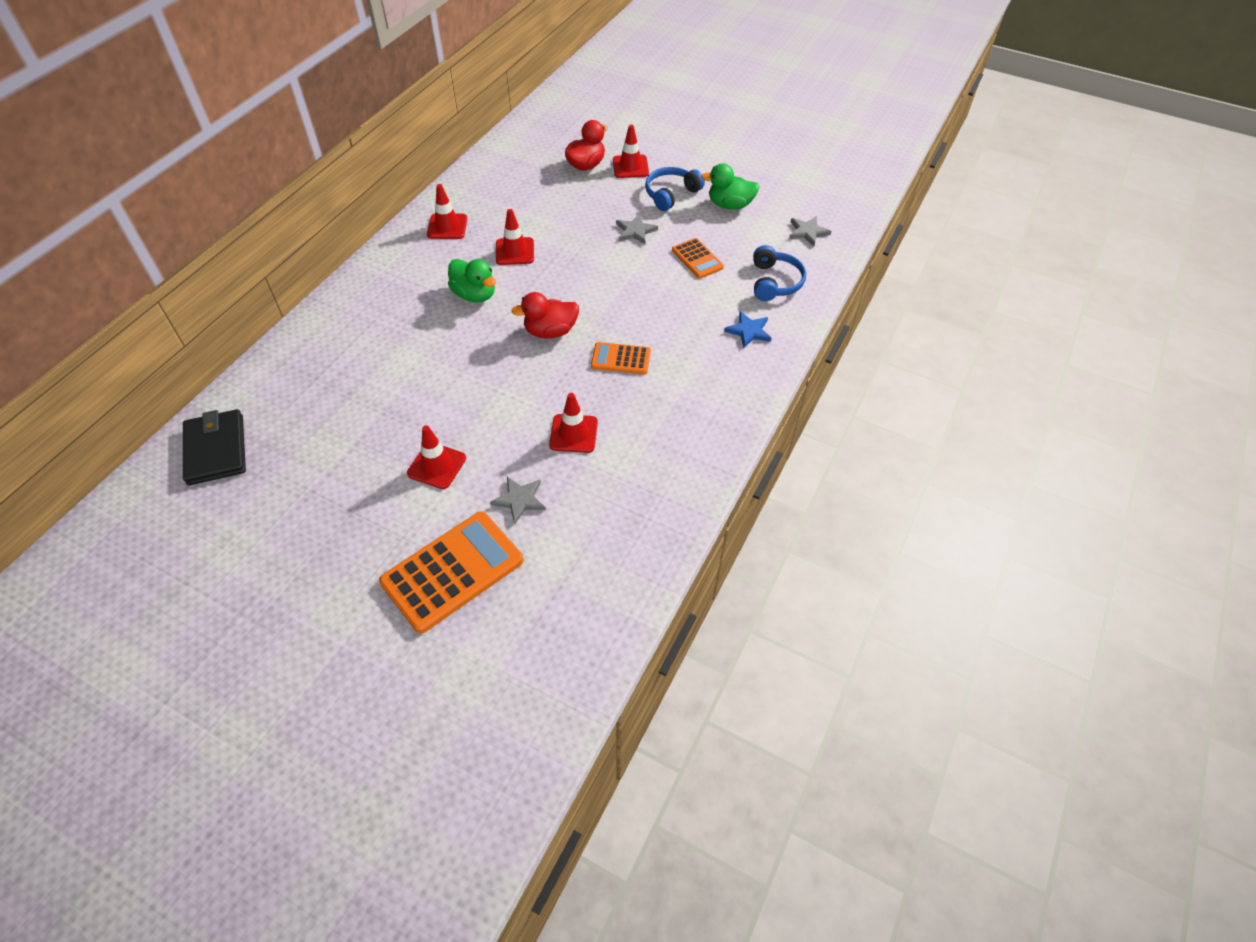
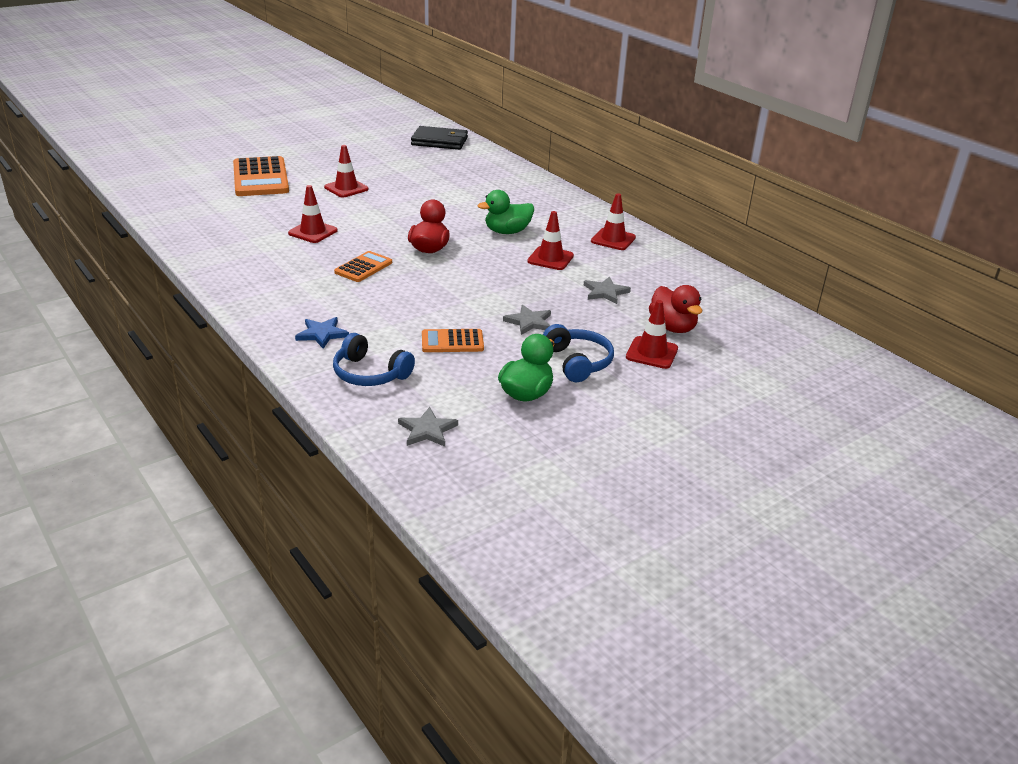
camera: 115 degrees right, 20 degrees down
grey star [490,477,546,524] -> grey star moved to [584,277,631,304]

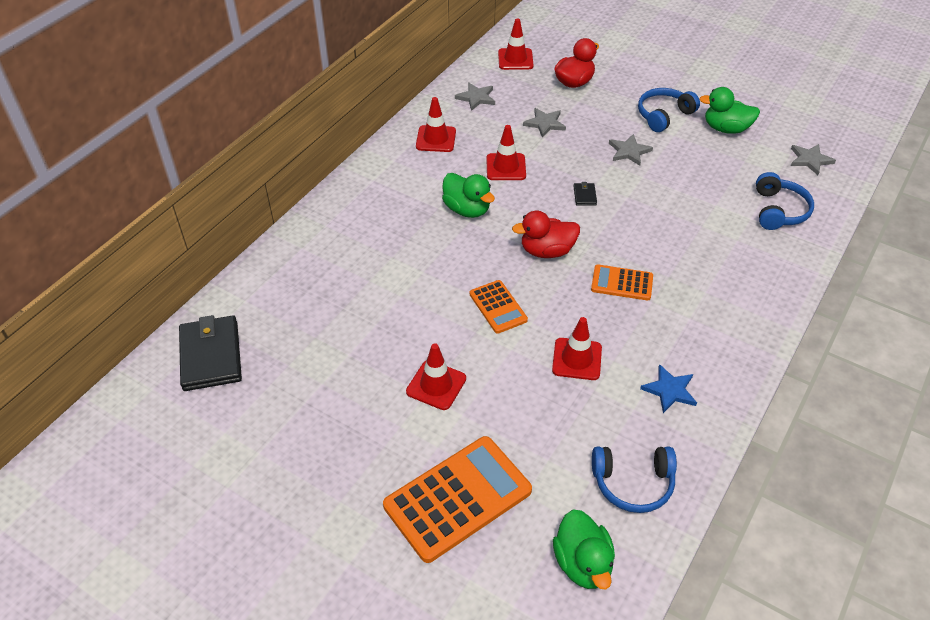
camera: 110 degrees left, 15 degrees up
blue star [295,317,349,349] -> blue star moved to [640,364,697,413]
orange calculator [422,329,484,352] -> orange calculator moved to [470,280,528,334]
red traffic cone [626,300,678,369] -> red traffic cone moved to [498,18,533,70]
none -> grey star [455,82,495,111]
none -> green duck [553,510,615,589]
none -> black wallet [574,182,597,205]
none -> blue headphones [592,447,677,513]

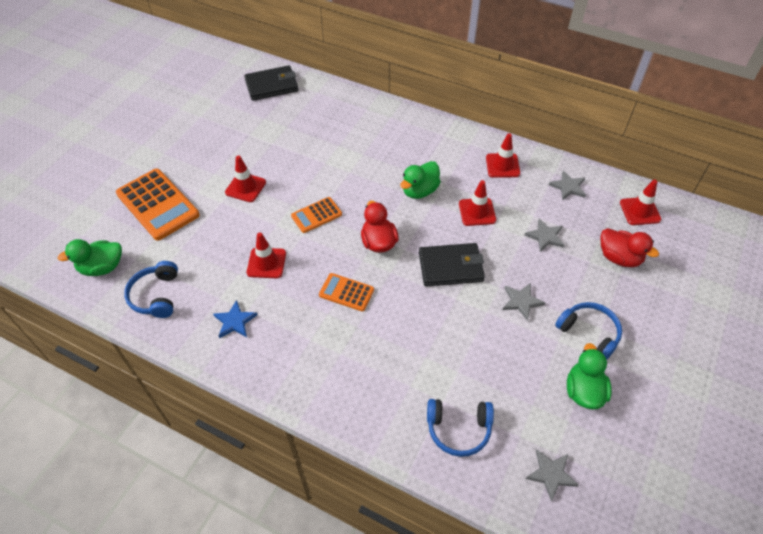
camera: 85 degrees right, 5 degrees up
black wallet [574,182,597,205] -> black wallet [419,243,485,286], size x2.32
orange calculator [591,264,653,301] -> orange calculator turned 75 degrees counterclockwise [319,273,374,311]

